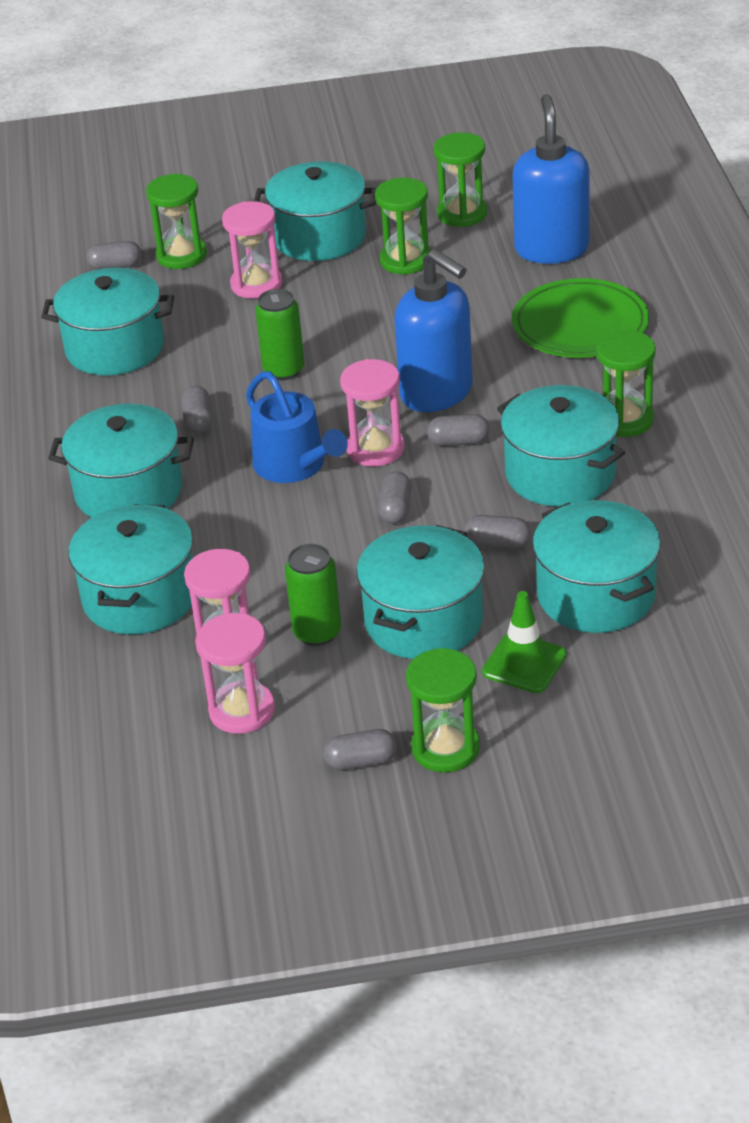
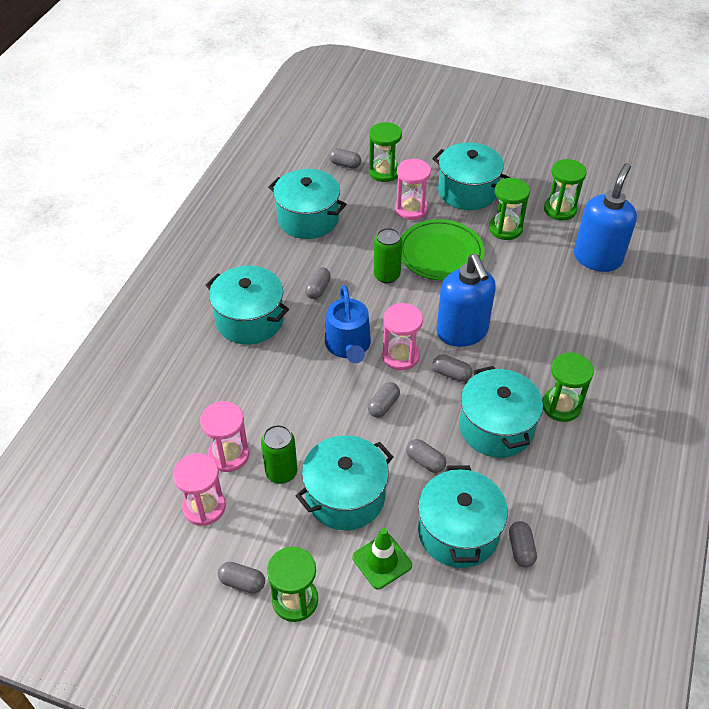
camera: 25 degrees right, 10 degrees up
turquoise pot [68,504,193,634] -> none
green plate [512,278,649,358] -> green plate moved to [401,219,485,281]
none -> grey capsule [509,521,537,567]

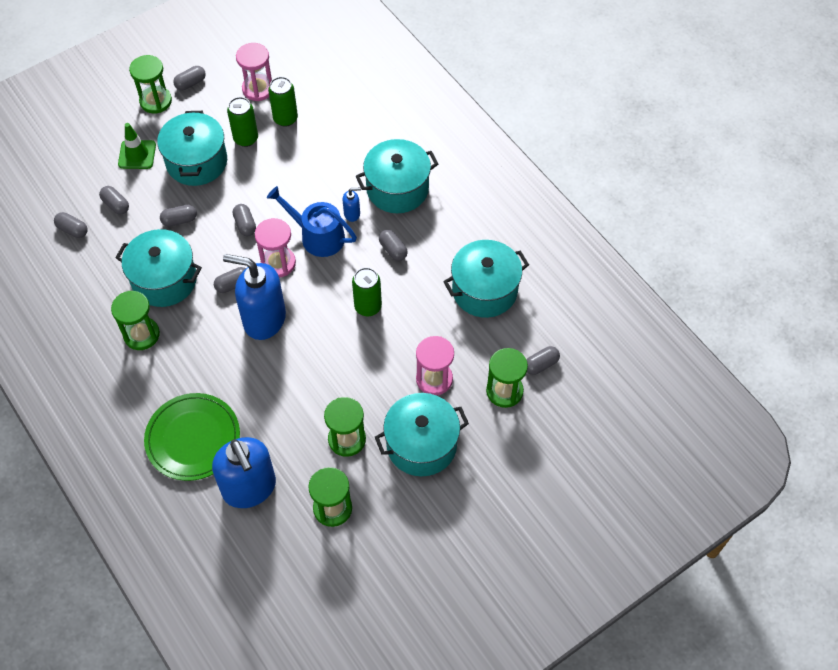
camera: 125 degrees right, 10 degrees up
pink hourglass [200,401,249,472] -> green can [268,77,298,127]
green plate [401,219,485,281] -> green plate moved to [144,393,240,481]
turquoise pot [418,465,508,568] -> grey capsule [99,186,129,215]
none -> blue soap dispenser [343,188,361,222]

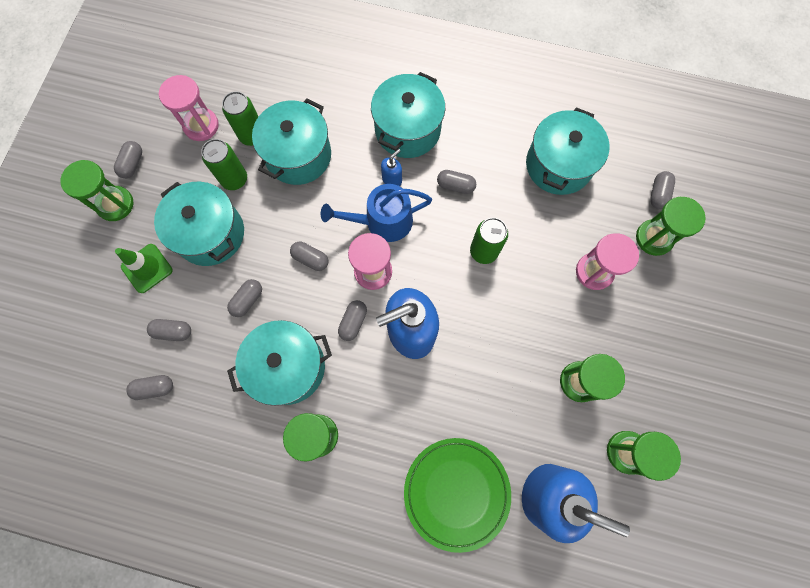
camera: 40 degrees left, 15 degrees up
turquoise pot [375,393,469,476] -> turquoise pot moved to [252,99,331,185]

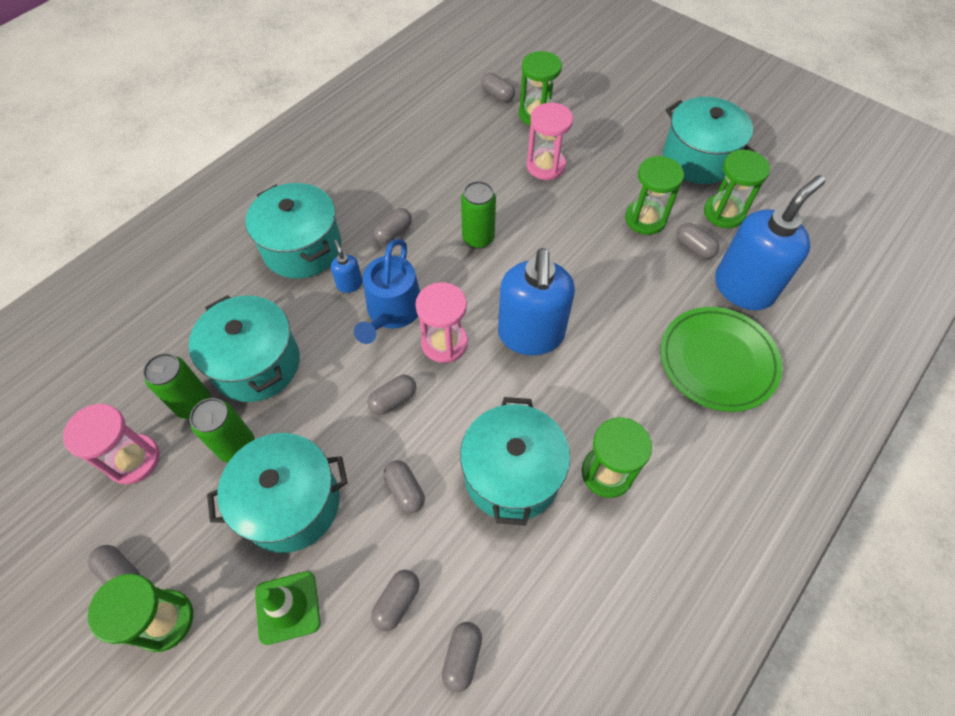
camera: 65 degrees left, 15 degrees down
grey capsule [338,300,367,341] -> grey capsule moved to [676,223,719,259]
turquoise pot [526,107,610,195] -> turquoise pot moved to [663,97,755,184]

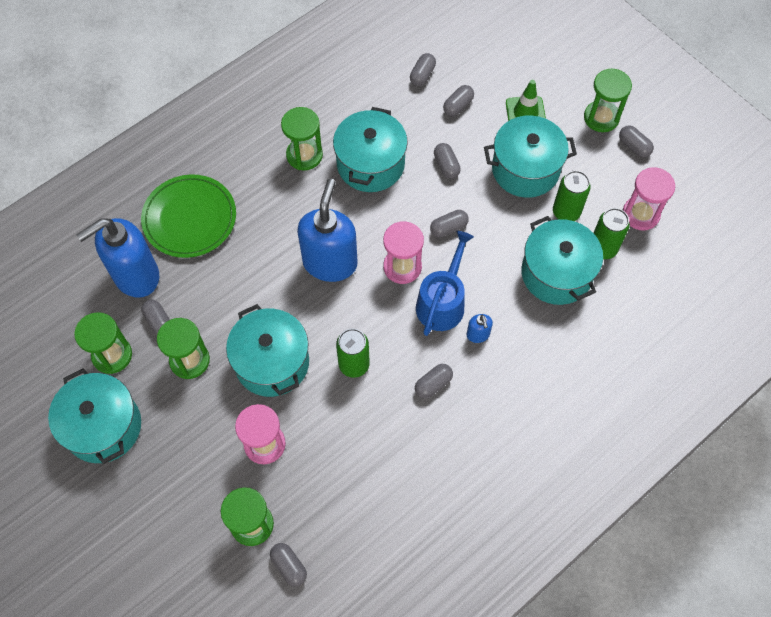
camera: 170 degrees left, 5 degrees up
turquoise pot [246,183,341,279] -> turquoise pot moved to [226,304,309,397]

